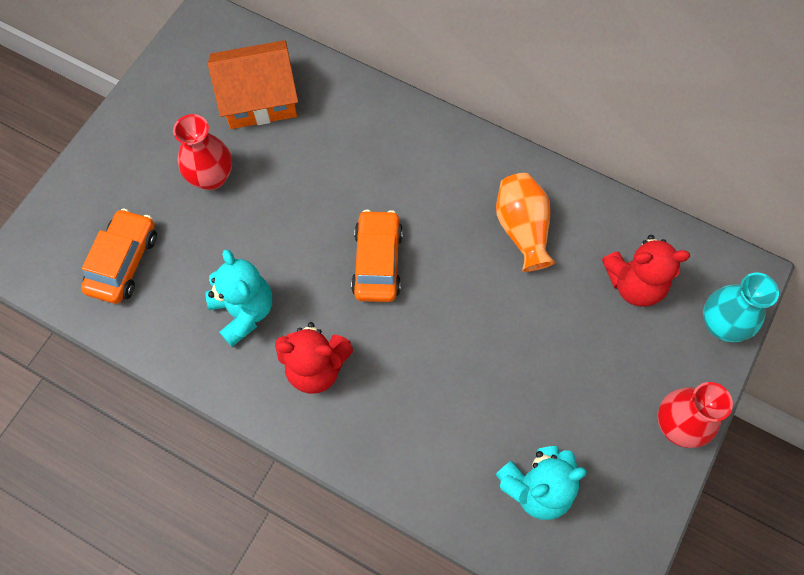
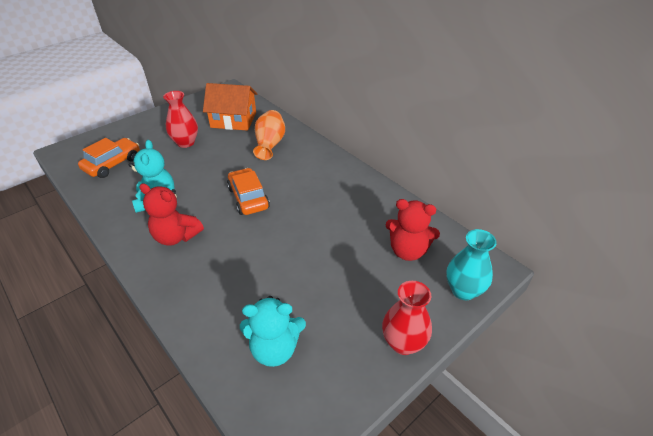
camera: 20 degrees right, 25 degrees down
orange car [351,210,403,302] -> orange car turned 45 degrees counterclockwise [227,168,270,215]
orange vase [496,173,555,272] -> orange vase moved to [253,110,285,160]

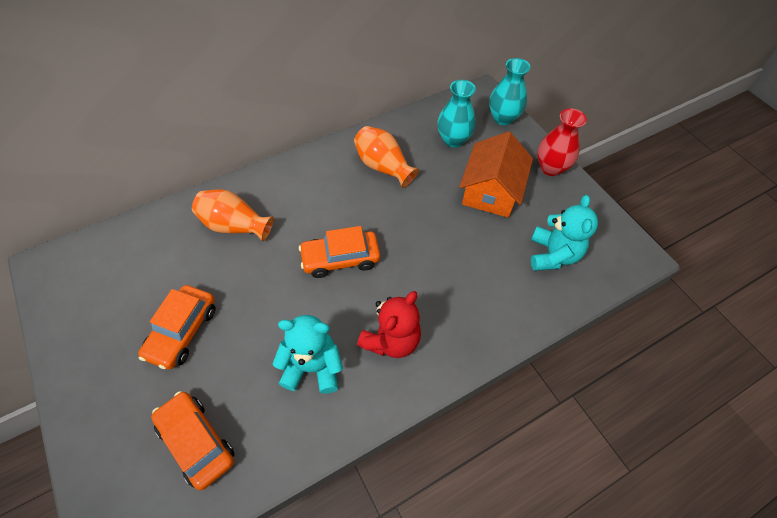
camera: 80 degrees left, 15 degrees up
red vase [163,91,198,148] -> orange car [138,285,216,369]
orange house [203,83,257,131] -> orange house moved to [459,131,533,218]
red teddy bear [385,199,440,261] -> turquoise vase [437,80,476,148]
none -> orange vase [354,126,419,188]

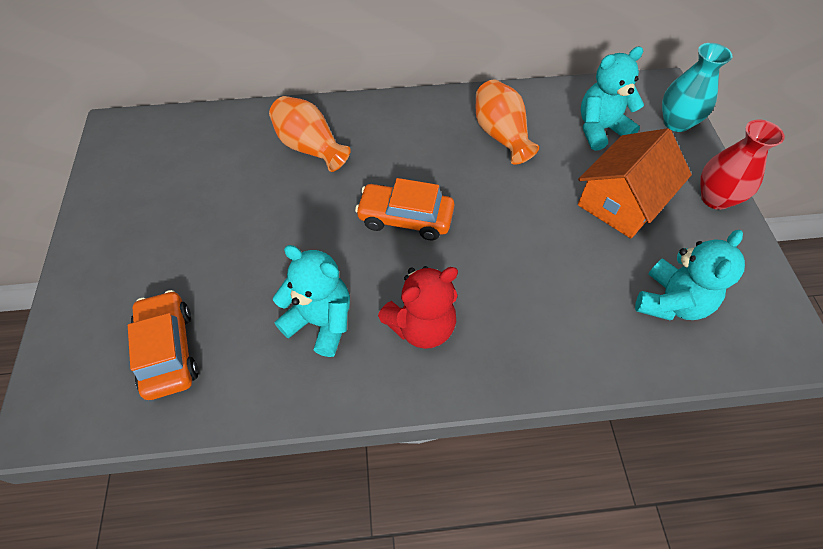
camera: 25 degrees right, 0 degrees up
orange car [138,285,216,369] -> none
turquoise vase [437,80,476,148] -> turquoise teddy bear [581,47,644,151]

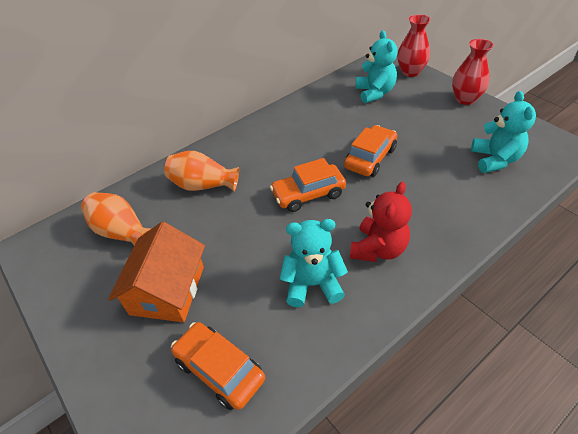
camera: 30 degrees left, 10 degrees down
orange vase [476,79,539,165] -> orange vase moved to [81,192,151,245]
orange house [578,128,692,238] -> orange house moved to [108,222,205,322]
turquoise teddy bear [581,47,644,151] -> turquoise teddy bear turned 135 degrees clockwise [356,30,398,103]
turquoise vase [662,43,733,132] -> red vase [397,14,431,77]
none -> orange car [344,125,397,177]

